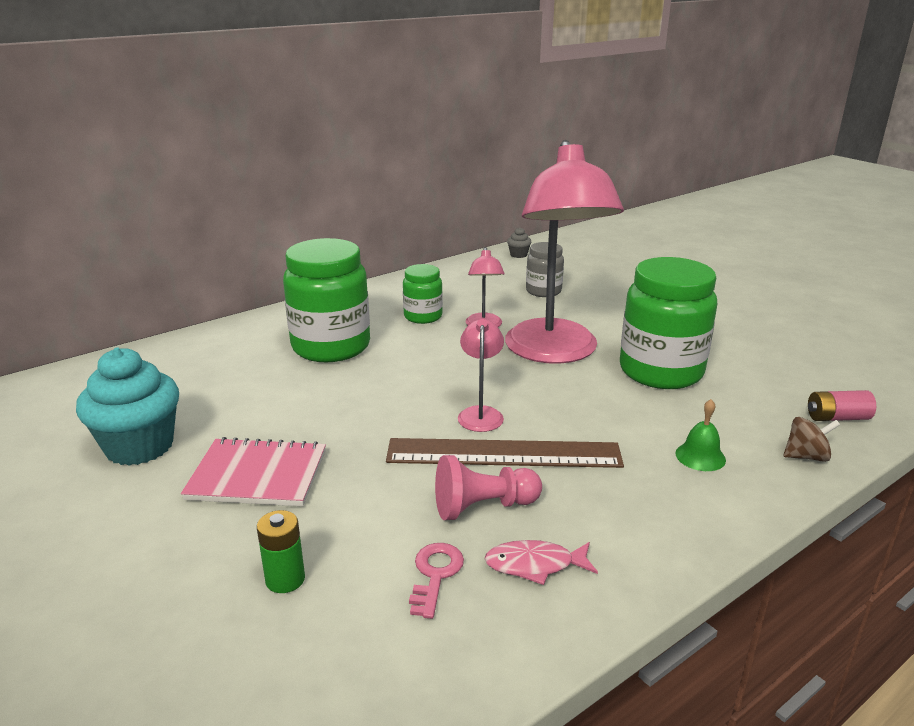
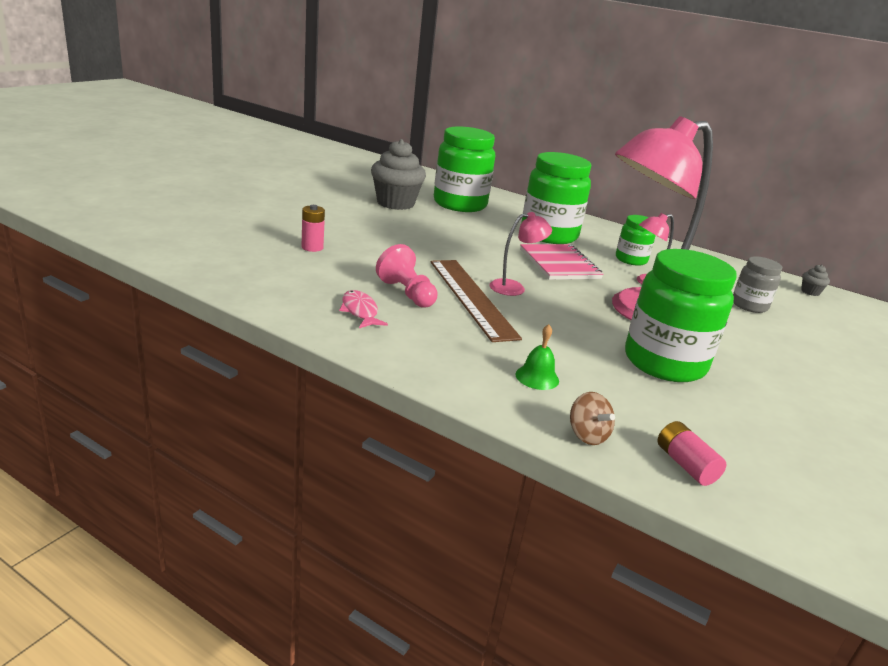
camera: 65 degrees right, 0 degrees up
turquoise cupcake [76,348,179,466] -> grey cupcake [371,139,426,210]
pink notebook [181,437,326,506] -> pink notebook moved to [520,244,604,280]
green battery [257,510,305,593] -> pink battery [302,205,325,252]
pink key [409,543,464,619] -> none
none -> green jar [434,126,495,212]

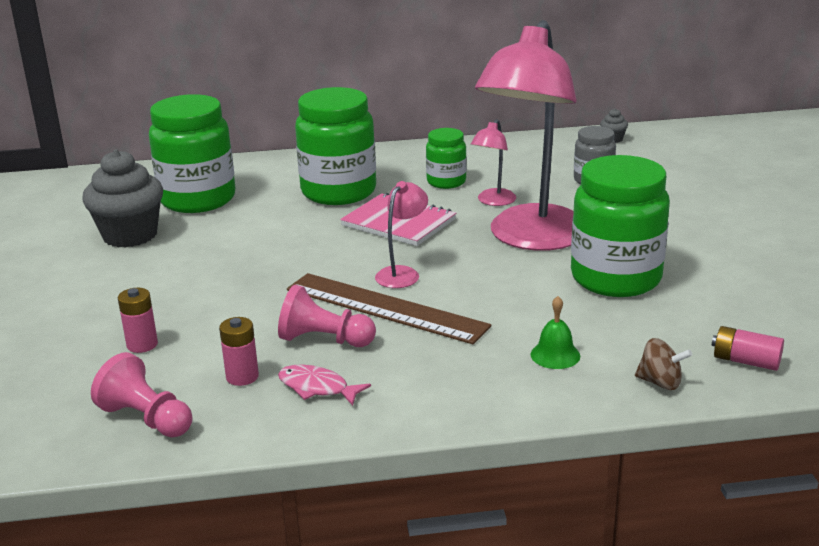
camera: 35 degrees left, 0 degrees up
none -> pink pawn [91,352,193,438]
none -> pink battery [219,317,259,386]

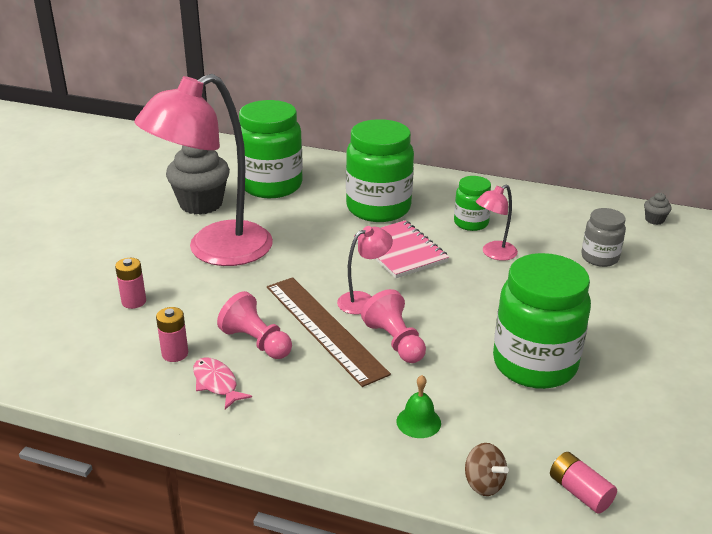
camera: 25 degrees right, 5 degrees up
pink pawn [91,352,193,438] -> pink pawn moved to [361,289,426,363]
pink lamp [475,20,577,251] -> pink lamp moved to [134,74,273,266]

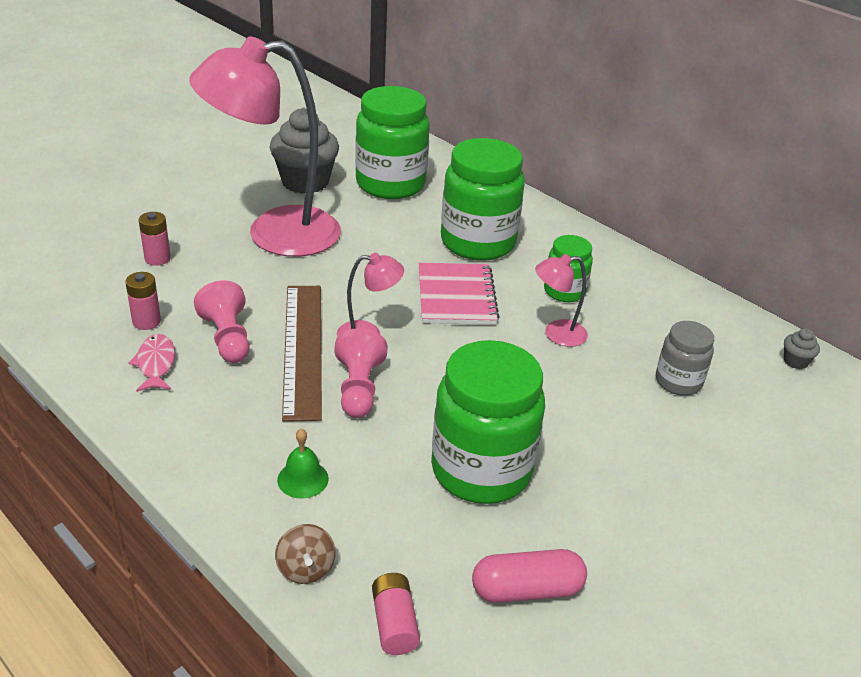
camera: 25 degrees right, 5 degrees up
none -> pink capsule [472,549,587,603]

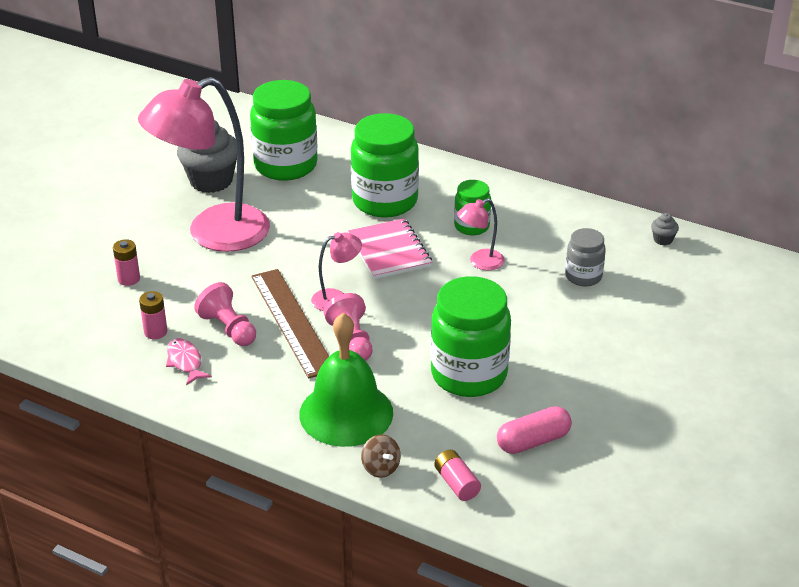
camera: 15 degrees left, 0 degrees up
green bell [277,429,329,499] -> green bell [299,313,393,447], size x2.44

